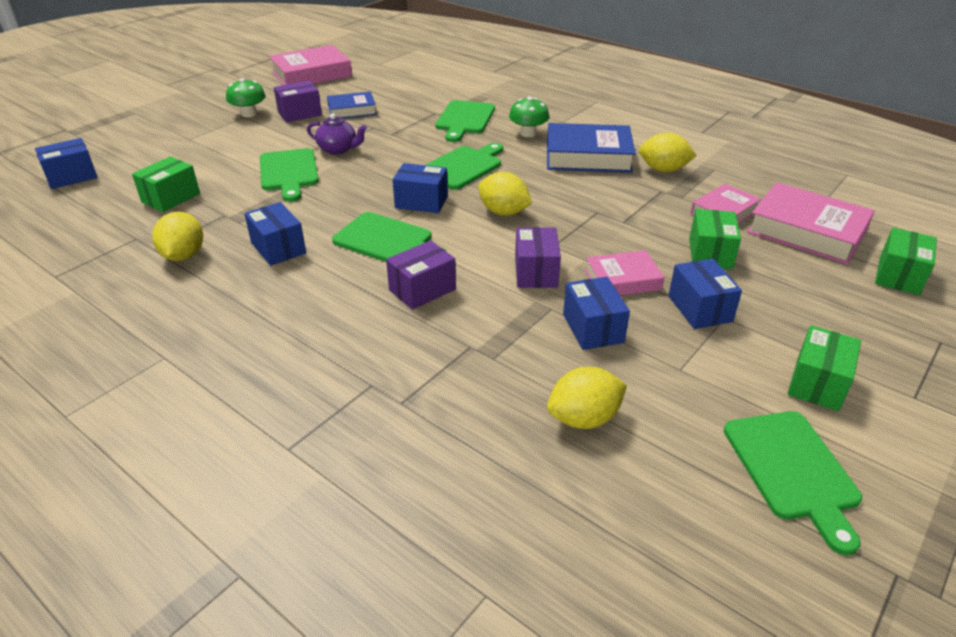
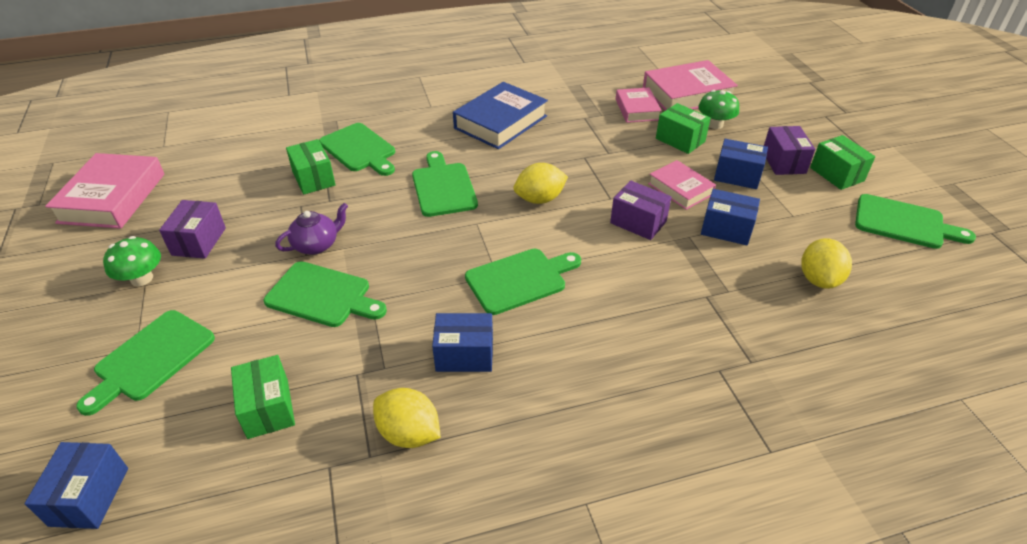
camera: 55 degrees left, 5 degrees up
blue book [327,92,377,119] -> none
purple box [386,240,456,310] -> purple box moved to [764,126,815,175]
blue box [393,163,448,213] -> none
green mushroom [509,97,549,137] -> green mushroom moved to [698,90,739,129]
pink book [585,250,665,296] -> pink book turned 60 degrees counterclockwise [648,160,716,210]
yellow lemon [639,132,697,172] -> none
green box [875,228,937,295] -> green box moved to [286,139,335,194]
none -> green cutting board [76,310,215,416]

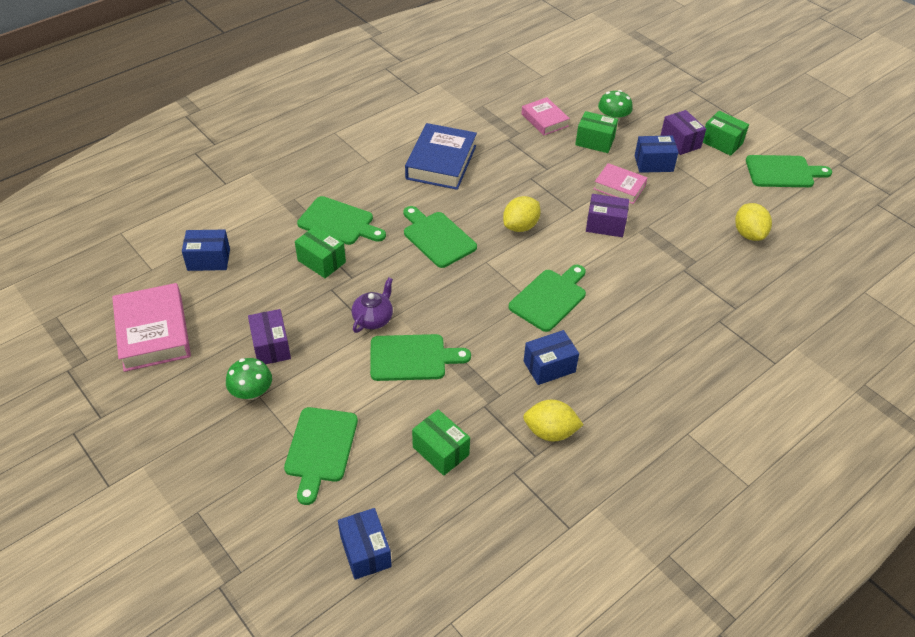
camera: 25 degrees left, 5 degrees up
pink book [643,60,738,111] -> none
blue box [701,189,760,245] -> blue box moved to [182,230,230,271]

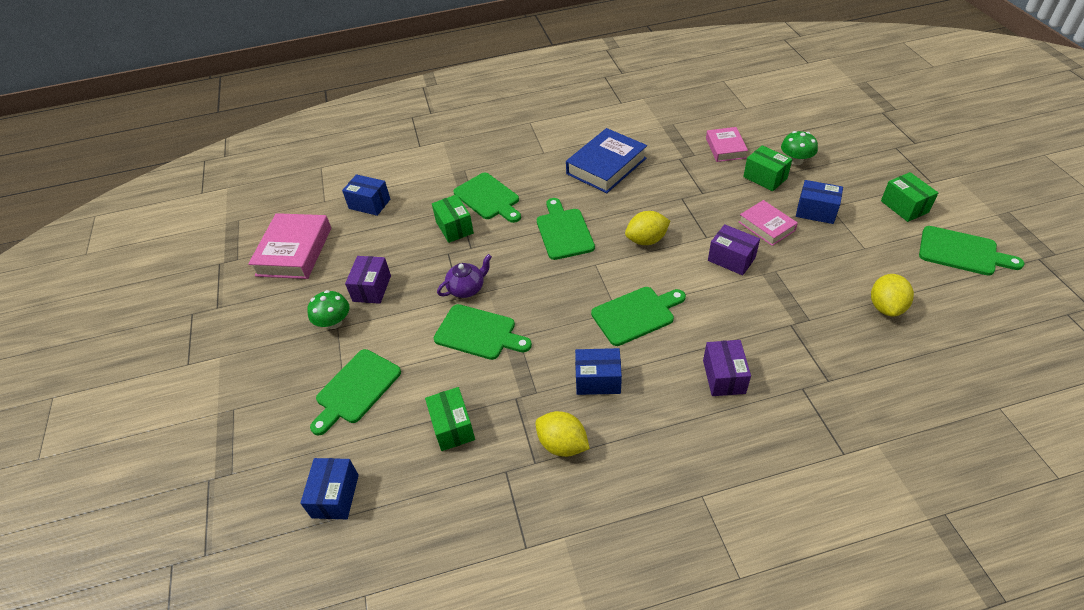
camera: 30 degrees right, 0 degrees up
purple box [660,110,706,155] -> purple box moved to [703,340,751,396]

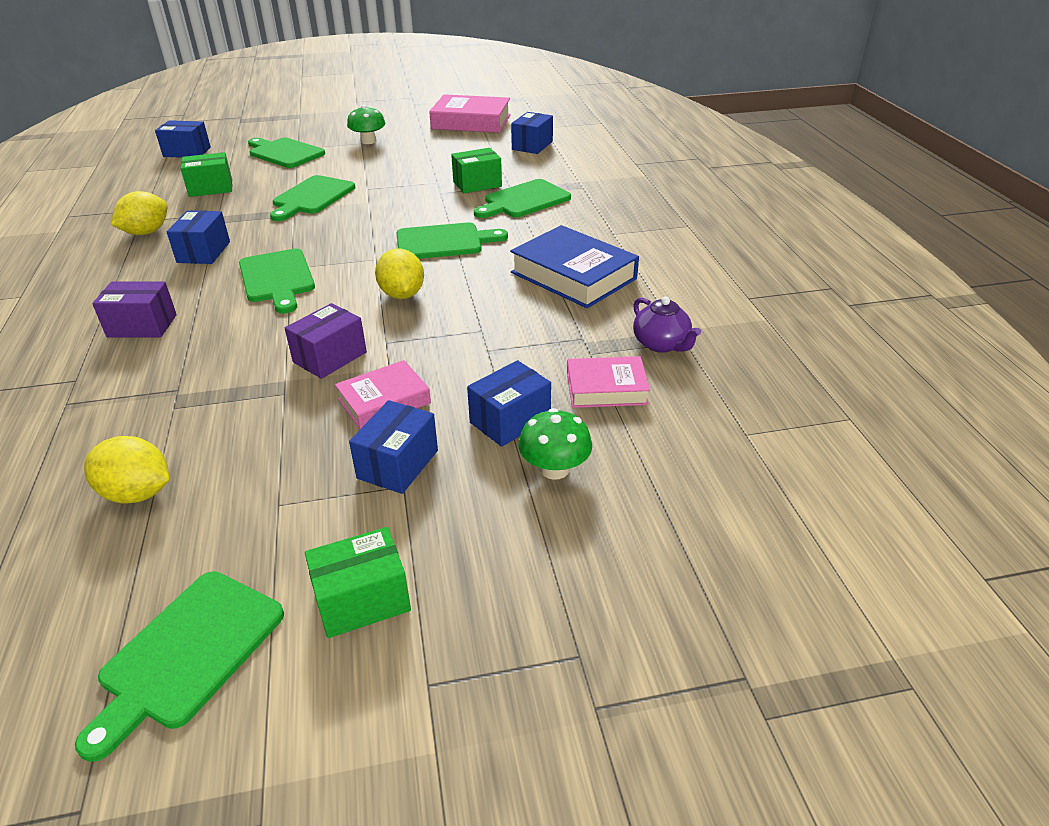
camera: 90 degrees right, 10 degrees down
purple box [345,256,391,304] -> none
purple teapot [437,254,492,298] -> purple teapot moved to [633,297,701,353]
green box [743,145,792,191] -> blue box [467,360,551,447]

